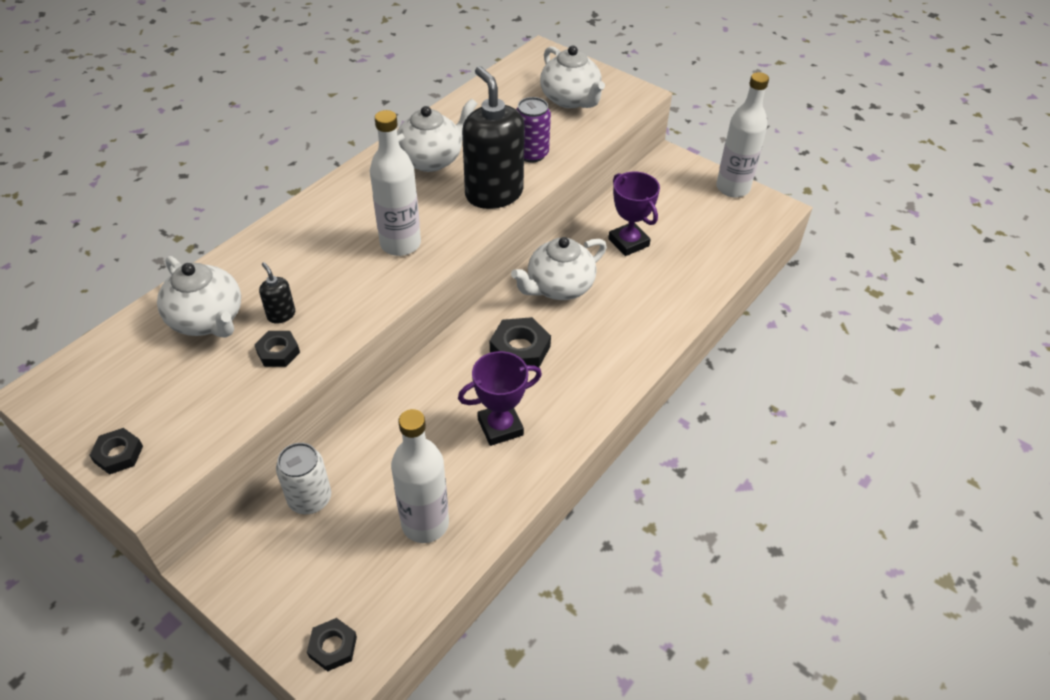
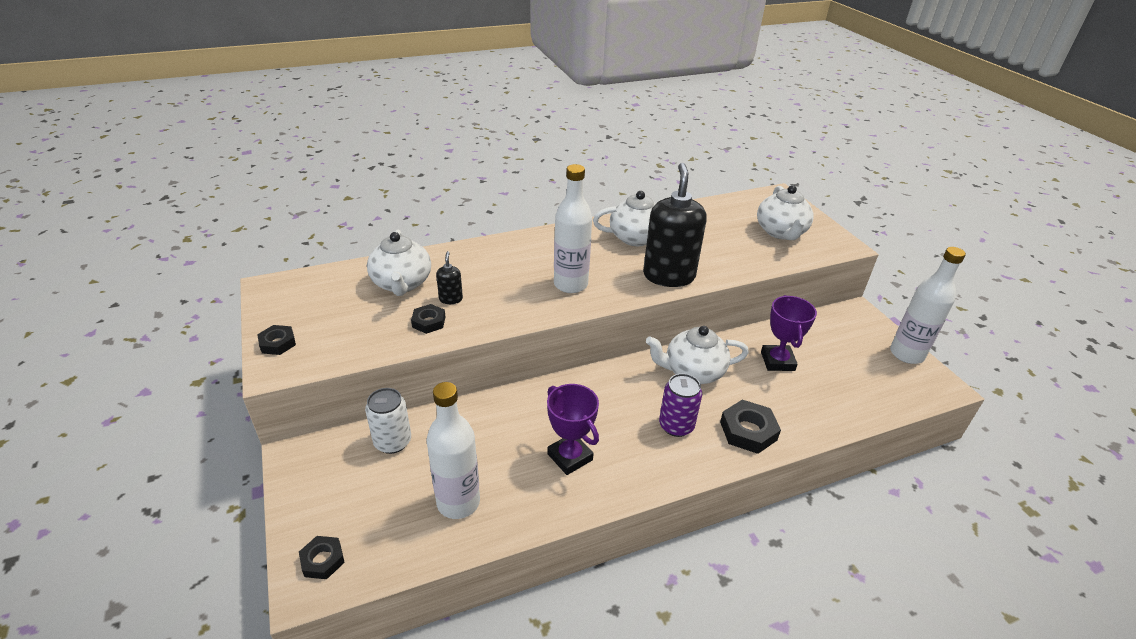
camera: 30 degrees right, 10 degrees down
purple trophy [458,351,542,446] -> purple trophy turned 45 degrees clockwise [547,384,599,475]
black nut [490,317,551,368] -> black nut moved to [720,400,781,454]
purple can [516,97,551,162] -> purple can moved to [659,373,702,437]

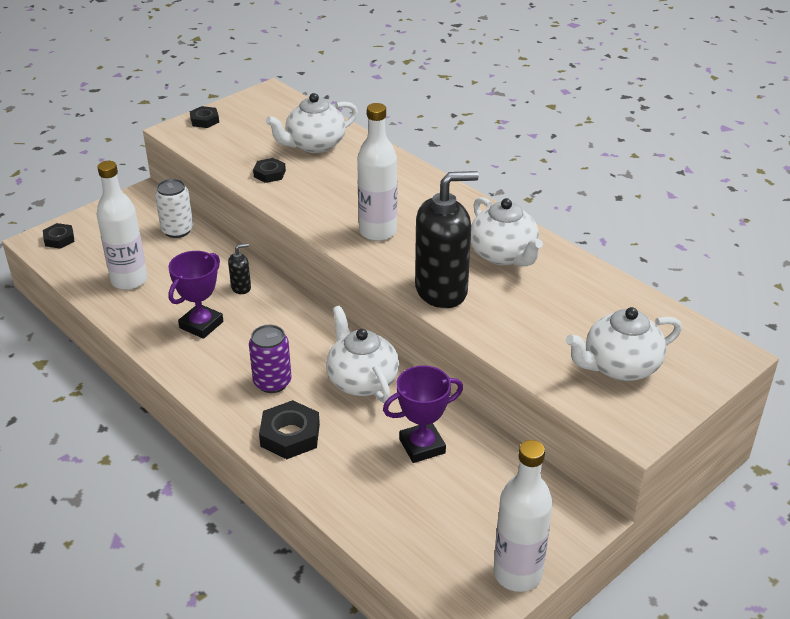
camera: 70 degrees right, 0 degrees up
black soap dispenser [436,251,463,304] -> black soap dispenser moved to [228,243,251,294]

